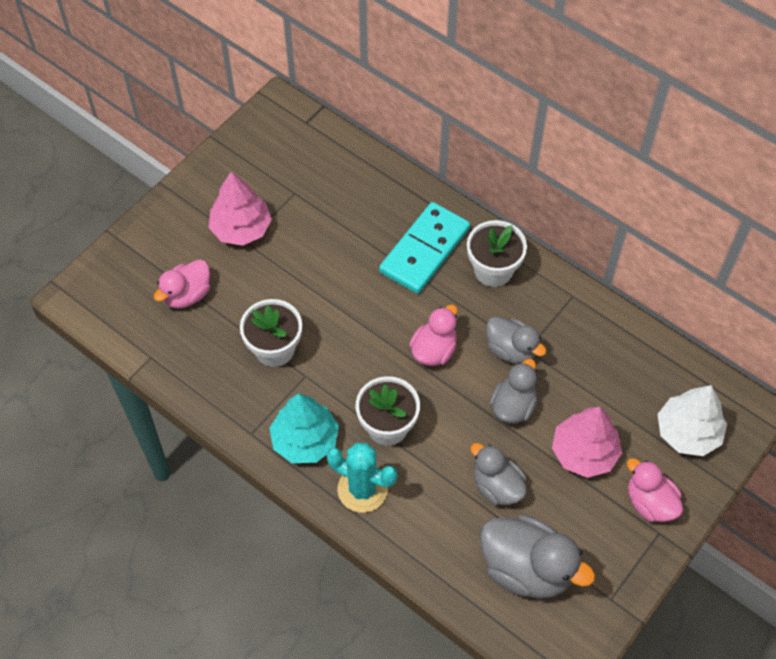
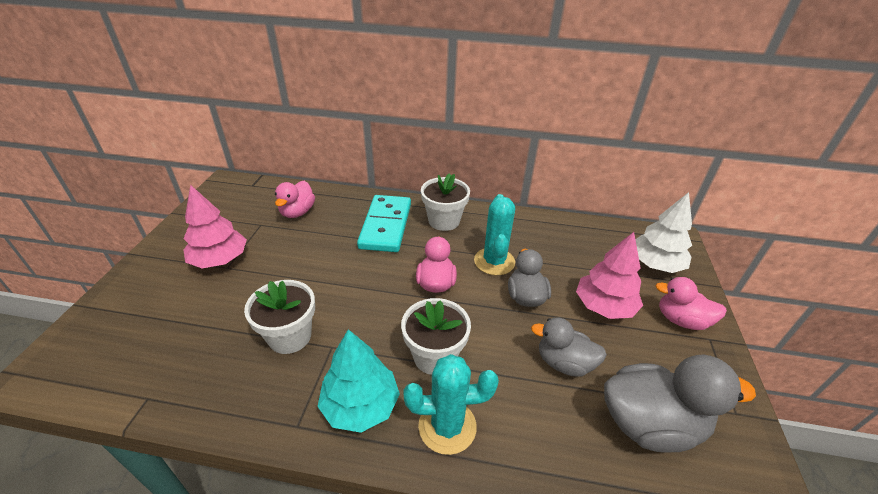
camera: 30 degrees left, 20 degrees down
pink duck [154,259,210,309] -> pink duck moved to [275,181,315,218]
grey duck [486,316,547,364] -> turquoise cactus [474,194,515,275]

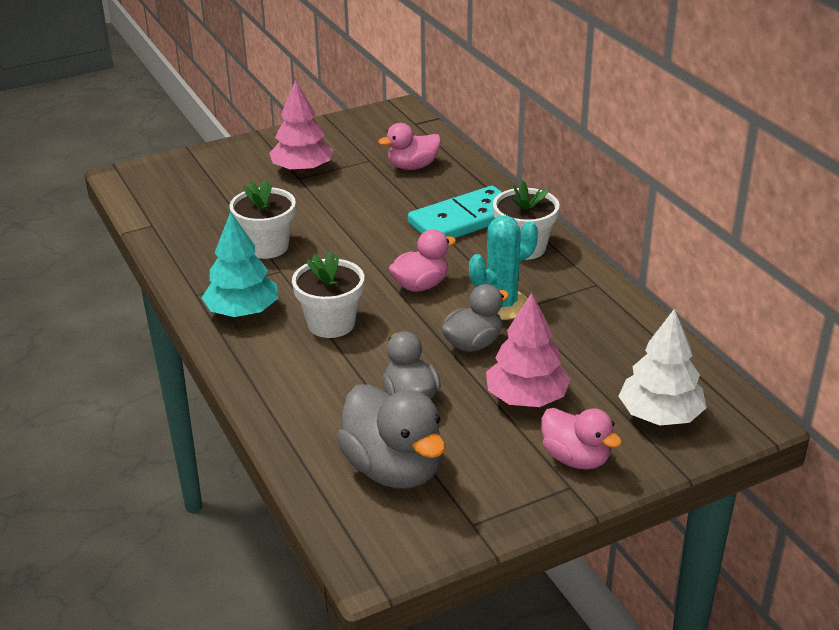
camera: 55 degrees right, 5 degrees down
turquoise cactus [404,354,499,455] -> none
pink duck [655,277,727,330] -> pink duck turned 150 degrees clockwise [541,408,622,470]

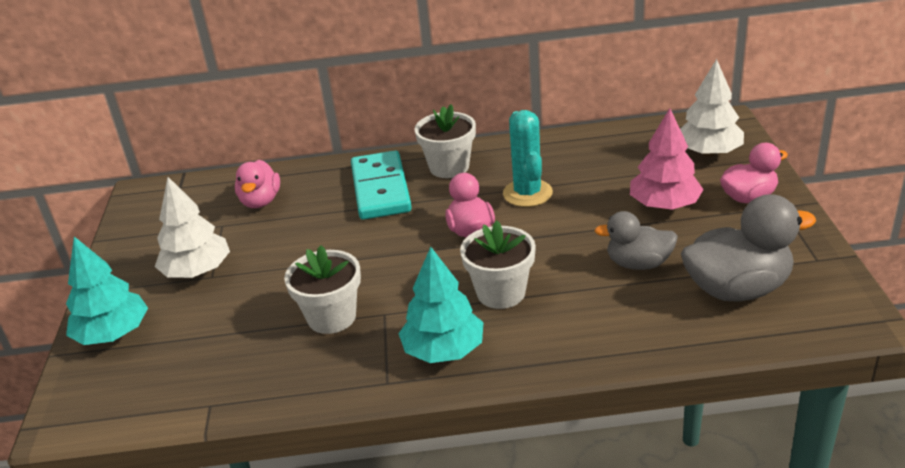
camera: 65 degrees left, 0 degrees up
pink tree [269,80,333,173] -> white tree [155,177,230,278]
grey duck [442,284,509,352] -> none
none -> turquoise tree [66,237,148,345]

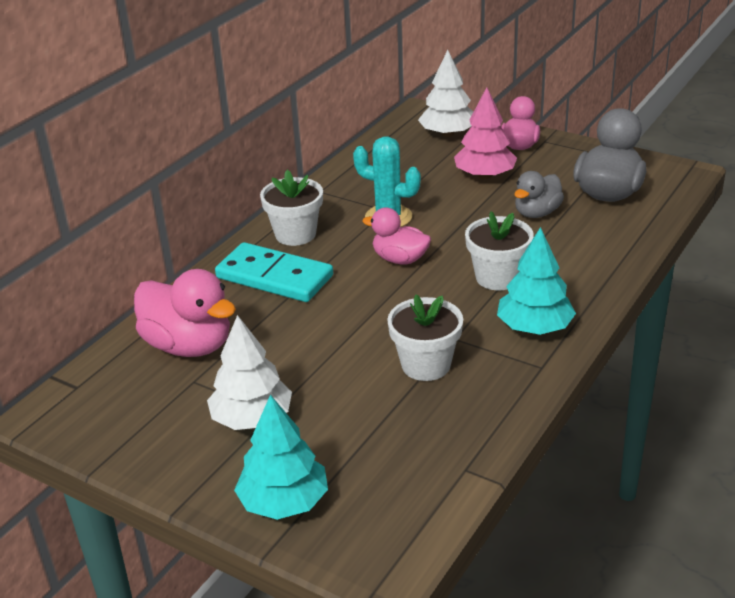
camera: 55 degrees left, 0 degrees up
pink duck [235,160,280,208] -> pink duck [134,269,236,357], size x1.59

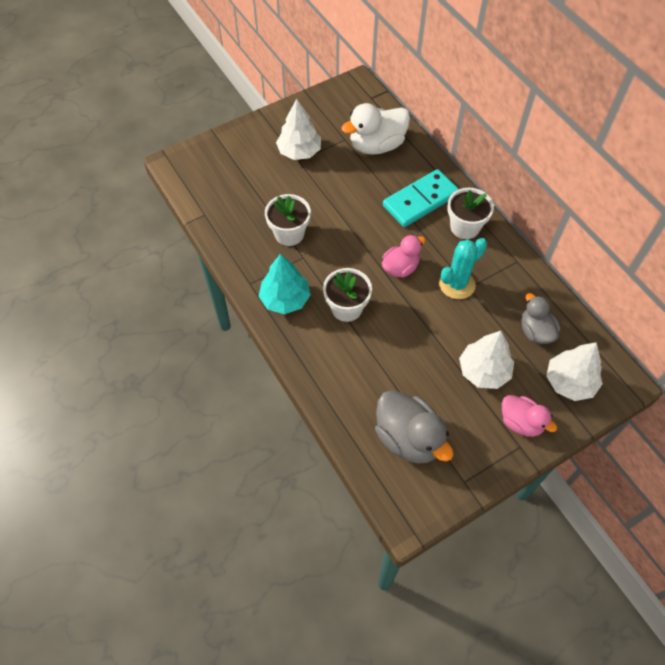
camera: 115 degrees right, 25 degrees up
pink duck [134,269,236,357] -> white duck [341,103,410,155]
turquoise tree [234,395,328,520] -> none
pink tree [454,87,517,179] -> white tree [459,331,514,389]
grey duck [514,171,564,218] -> grey duck moved to [521,293,560,344]

